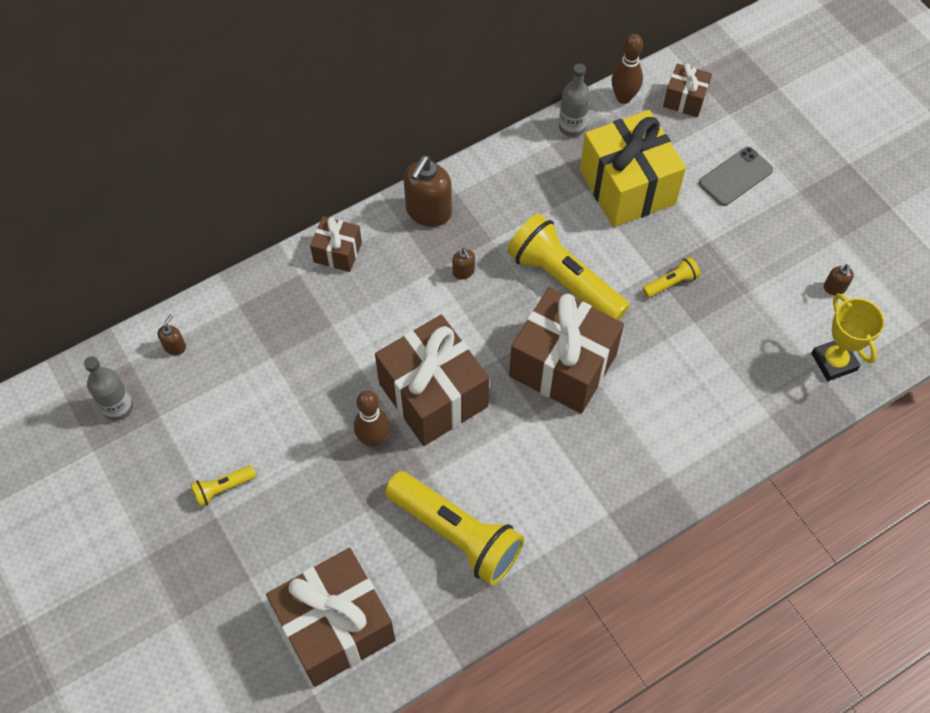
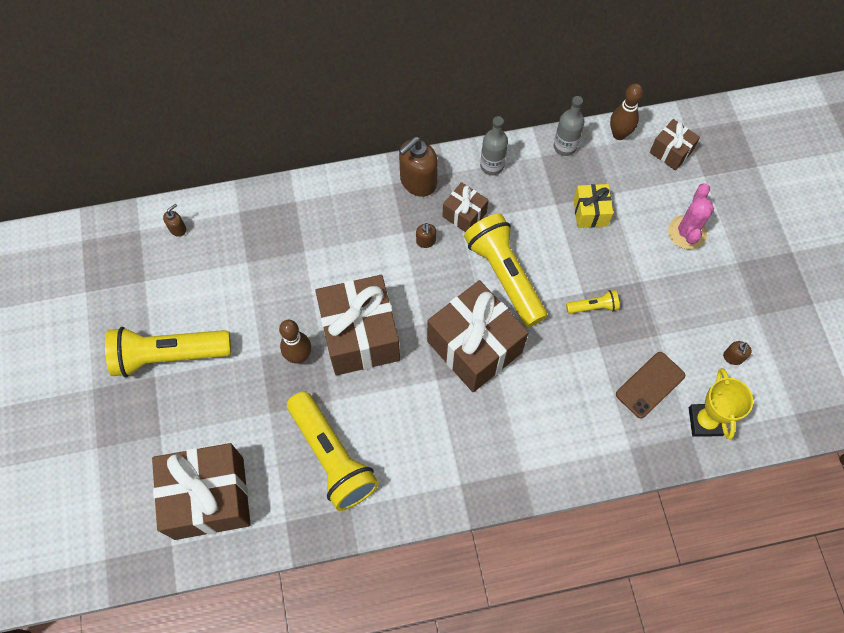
camera: 20 degrees right, 5 degrees up
grey bottle [84,356,133,421] -> grey bottle moved to [480,116,508,175]
yellow flashlight [190,465,256,507] -> yellow flashlight [105,327,231,377], size x2.25
brown gift [310,216,362,272] -> brown gift moved to [442,182,489,232]
yellow gift [580,110,686,227] -> yellow gift [573,184,613,228], size x0.50
grey phone [699,147,773,206] -> pink cactus [668,183,714,249]
none -> brown phone [616,352,685,418]

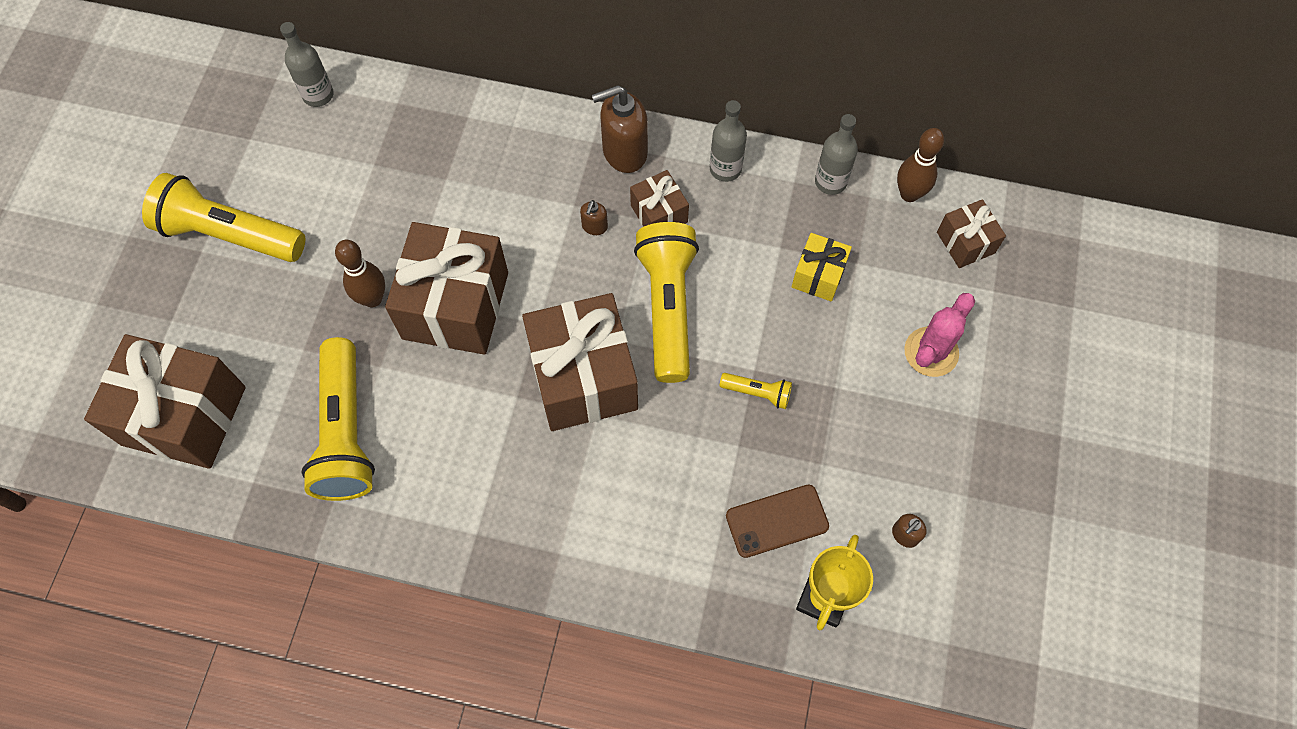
camera: 25 degrees right, 0 degrees up
brown soap dispenser [163,204,186,237] -> grey bottle [280,22,334,107]

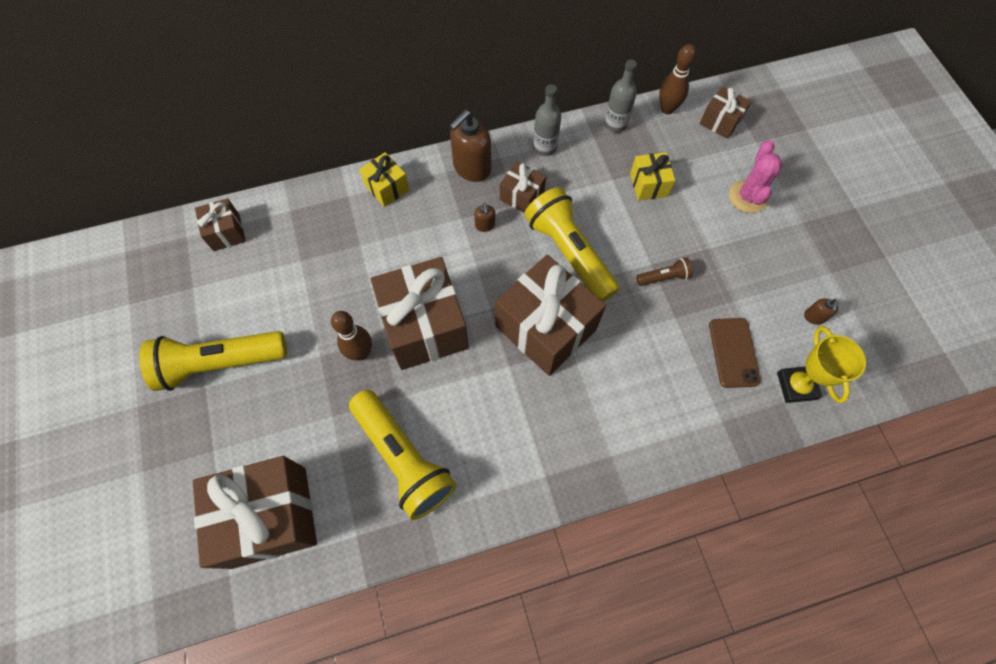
camera: 30 degrees left, 0 degrees up
grey bottle [280,22,334,107] -> brown gift [195,198,246,251]
yellow flashlight [720,373,792,409] -> brown flashlight [636,257,693,286]
brown phone [726,485,829,558] -> brown phone turned 45 degrees counterclockwise [709,318,760,388]
none -> yellow gift [359,152,409,207]

